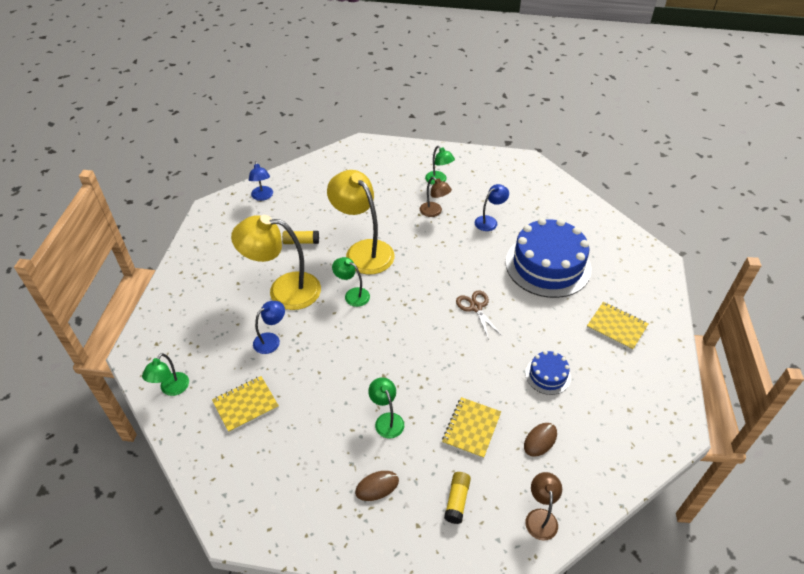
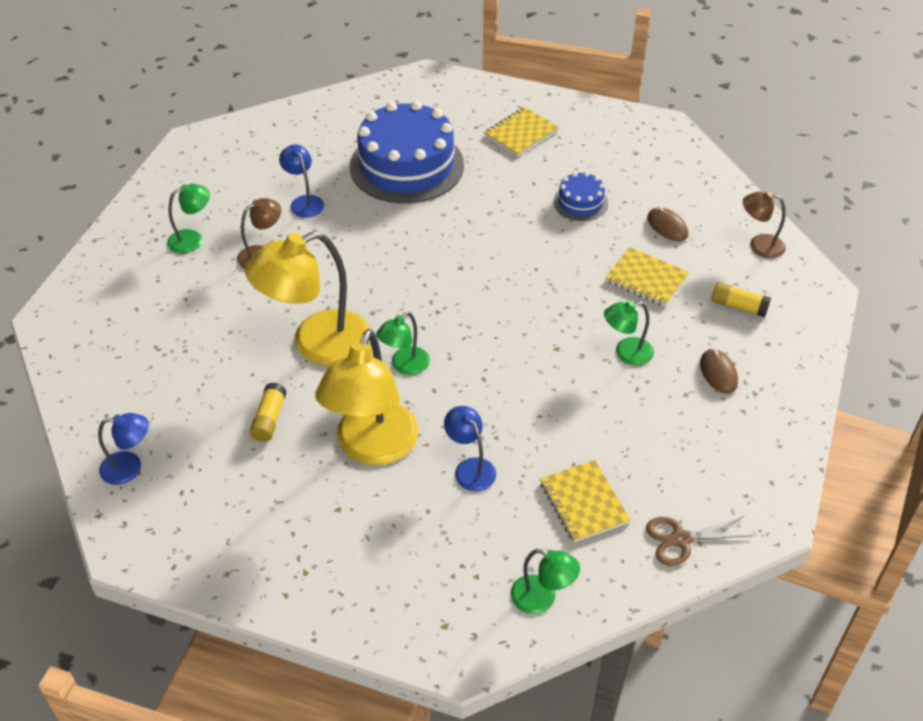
camera: 80 degrees left, 0 degrees up
brown scissors [456,290,502,340] -> brown scissors moved to [646,516,753,566]

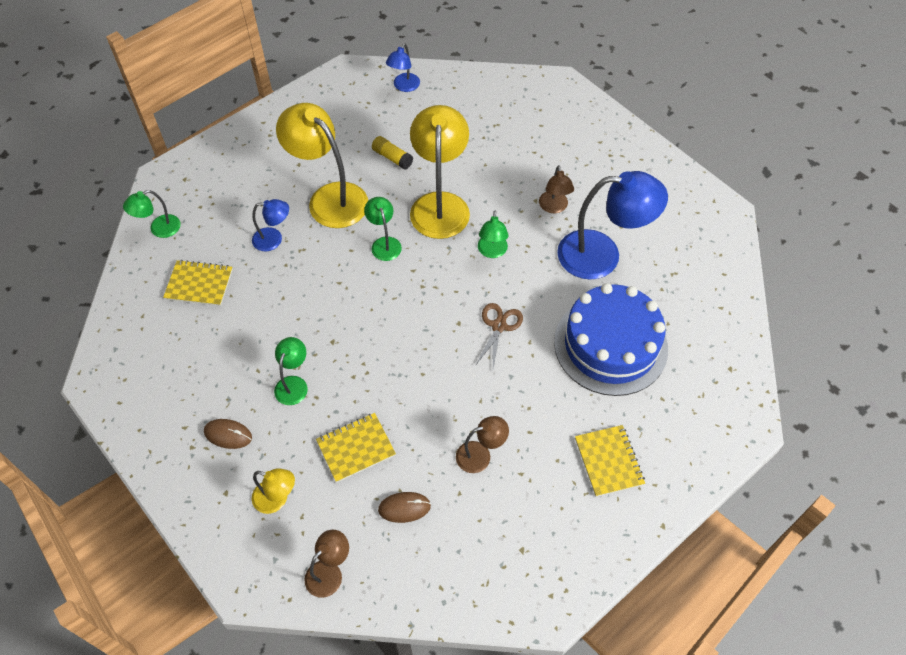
camera: 120 degrees right, 10 degrees up
green lamp [167,184,210,253] -> green lamp moved to [478,211,508,258]
blue lamp [279,144,324,218] -> blue lamp [557,171,668,280], size x2.03
blue cake [553,172,608,221] -> brown lamp [456,416,509,473]
brown scissors [646,516,753,566] -> brown scissors moved to [475,303,523,368]
yellow glue stick [712,282,771,317] -> yellow lamp [252,468,295,514]

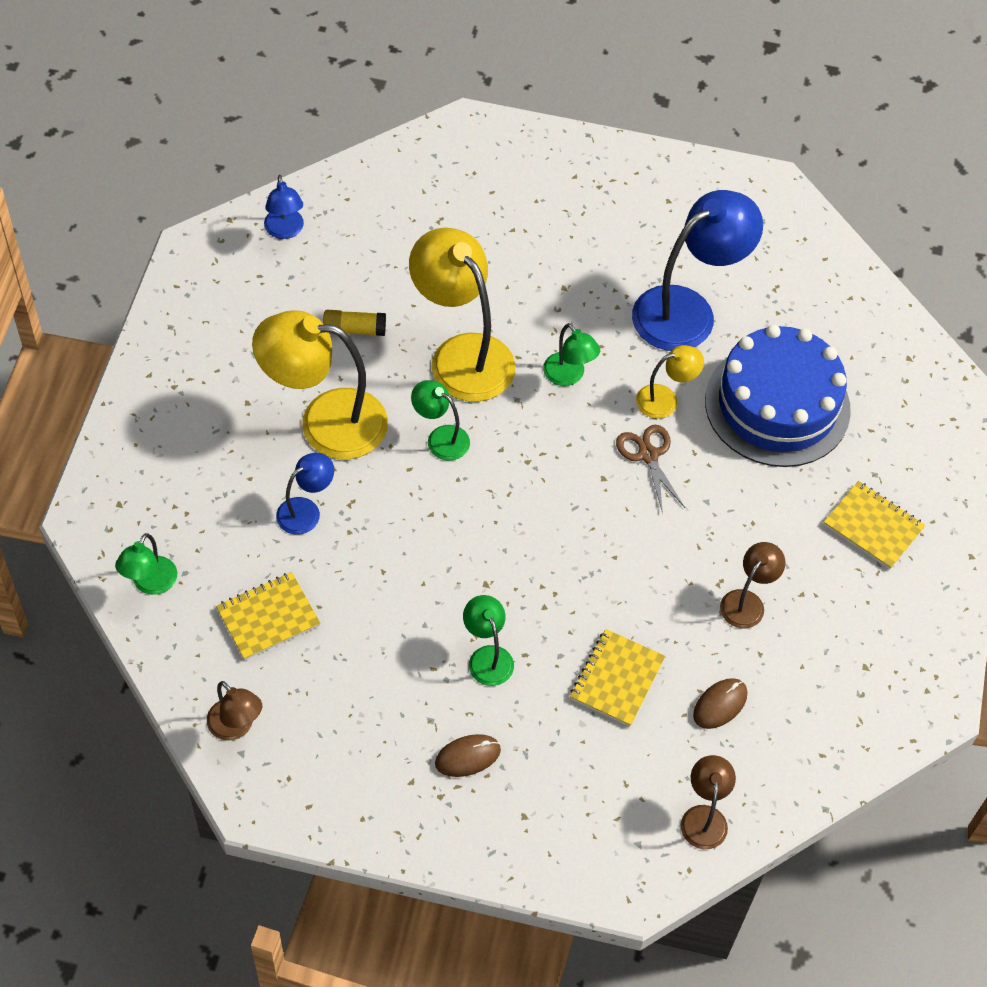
camera: 40 degrees left, 0 degrees up
yellow lamp [252,468,295,514] -> yellow lamp moved to [636,345,704,419]
brown lamp [539,165,574,213] -> brown lamp moved to [207,681,262,741]

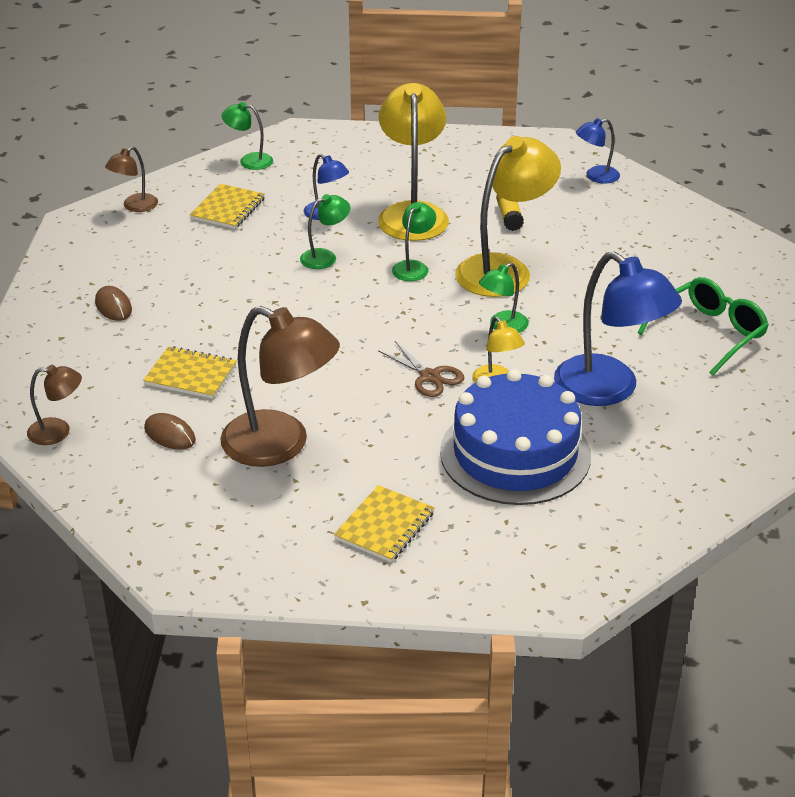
camera: 85 degrees right, 20 degrees down
yellow notebook [216,572,320,660] -> yellow notebook turned 60 degrees clockwise [190,184,265,229]
green lamp [463,595,514,686] -> green lamp moved to [300,194,350,269]
brown scissors [616,425,685,514] -> brown scissors turned 75 degrees clockwise [378,341,464,397]
brown lamp [720,542,785,628] -> brown lamp [220,306,340,467], size x2.03
none -> green glasses [638,277,769,376]

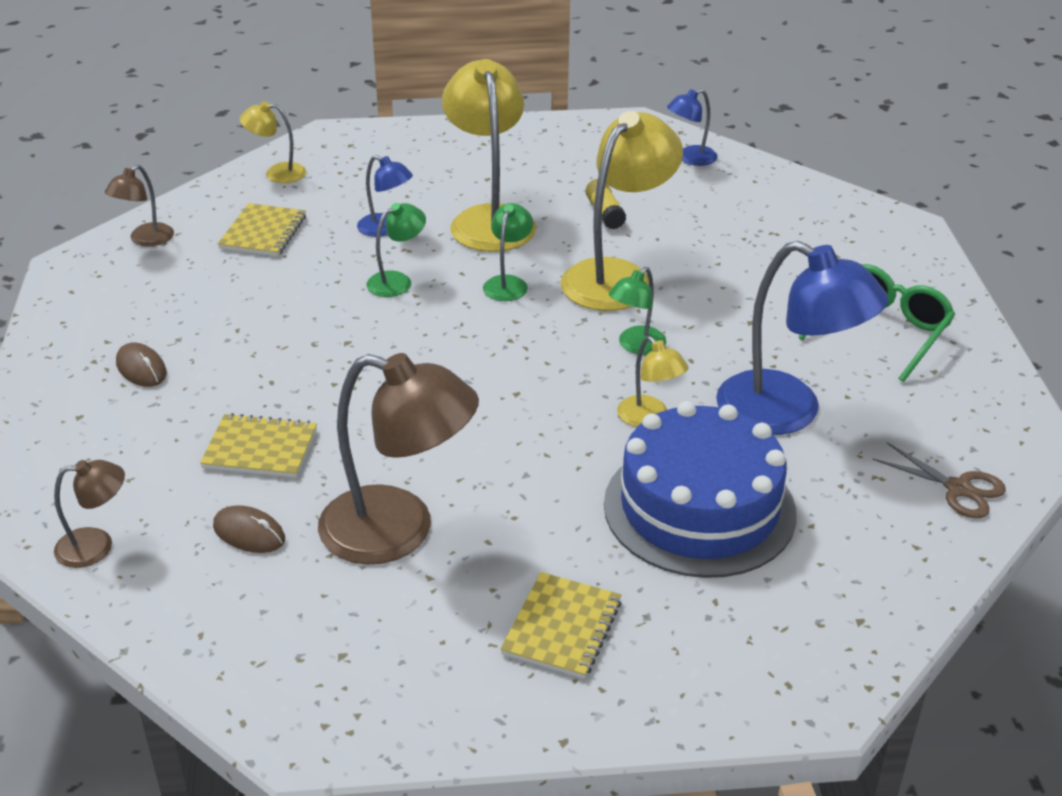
camera: 10 degrees left, 0 degrees up
green lamp [221,102,273,170] -> yellow lamp [240,102,306,183]
brown scissors [378,341,464,397] -> brown scissors moved to [873,442,1006,518]

